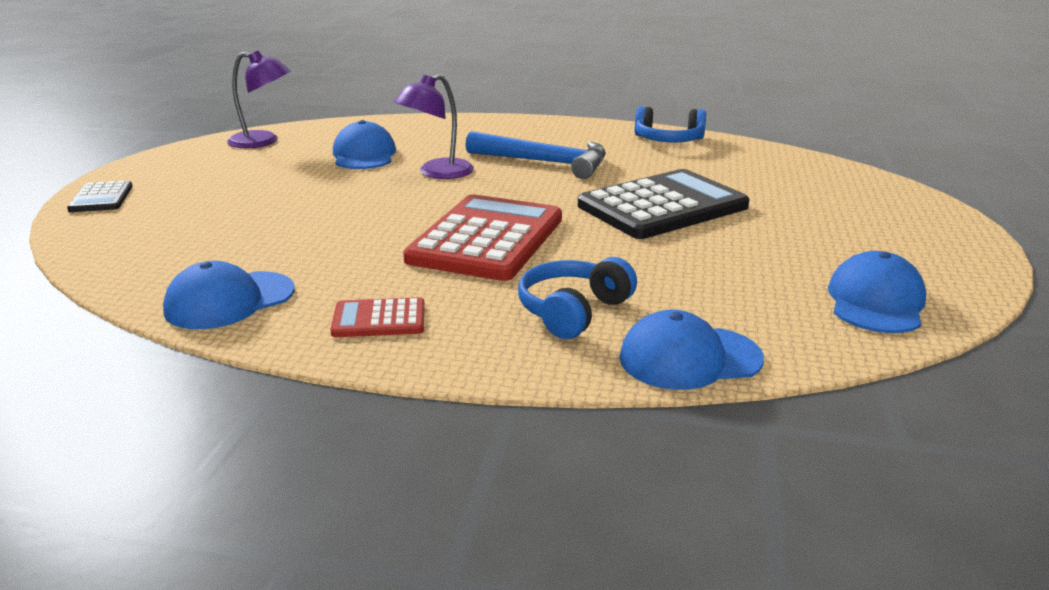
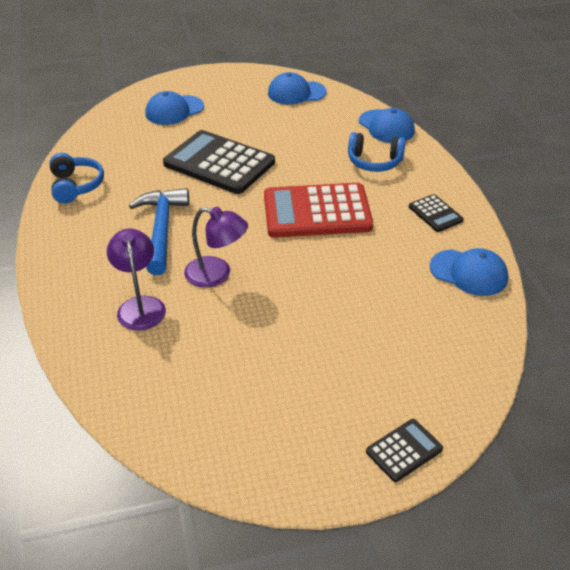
camera: 115 degrees left, 15 degrees up
purple lamp [227,50,291,148] -> purple lamp moved to [107,228,166,331]
red calculator [330,297,425,337] -> black calculator [409,194,464,232]
blue cap [333,120,396,169] -> blue cap moved to [145,91,204,125]

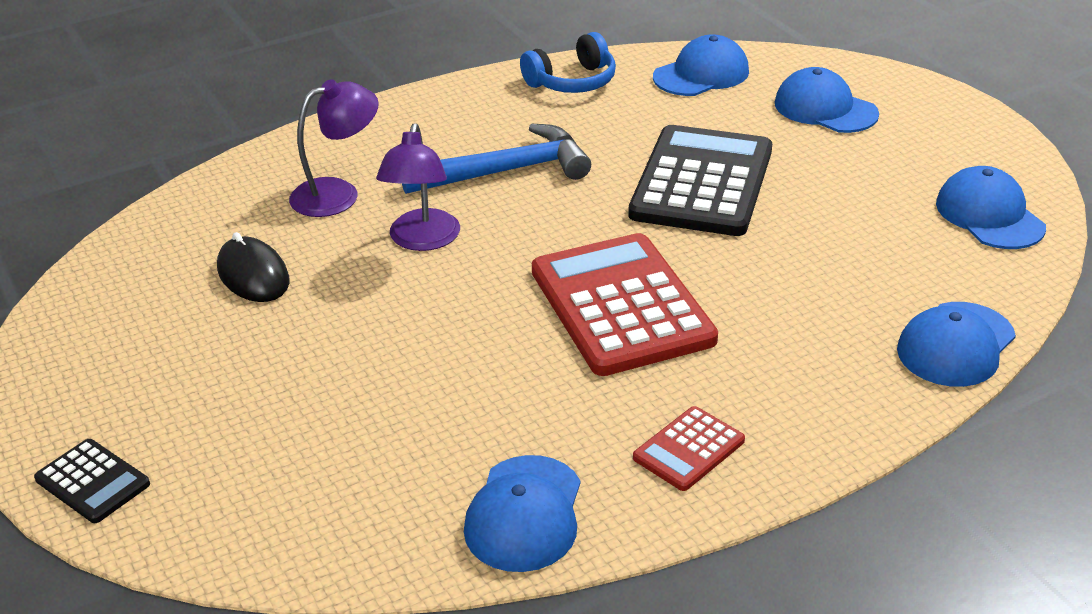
camera: 75 degrees right, 5 degrees down
blue headphones [348,132,406,172] -> none
black calculator [409,194,464,232] -> red calculator [633,406,745,491]
none -> black mouse [217,232,290,302]
none -> blue cap [653,34,749,96]

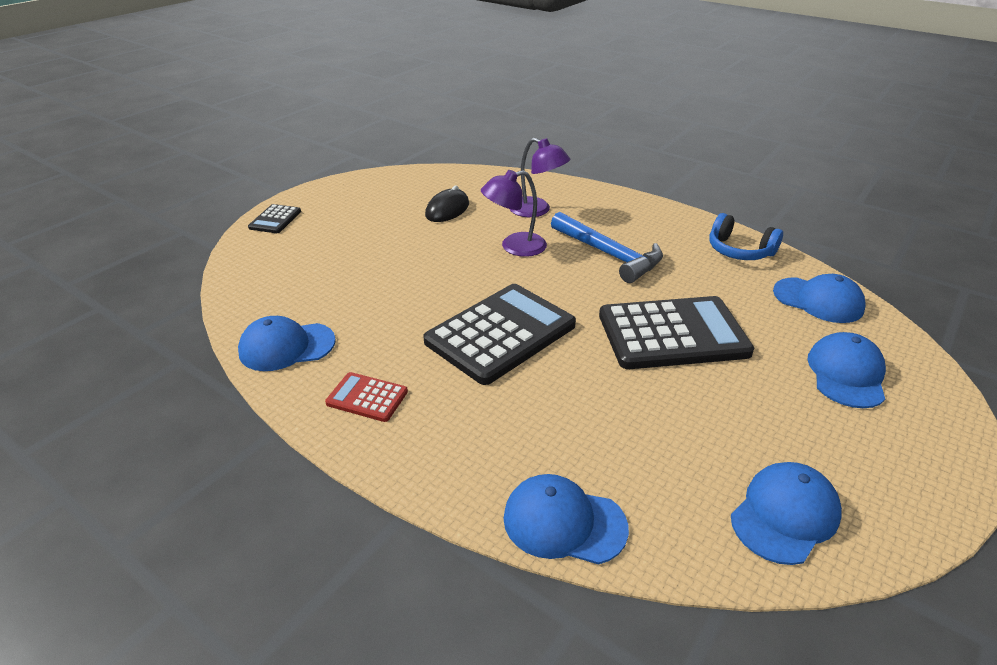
camera: 65 degrees right, 0 degrees up
red calculator [532,233,718,376] -> black calculator [423,284,576,385]

